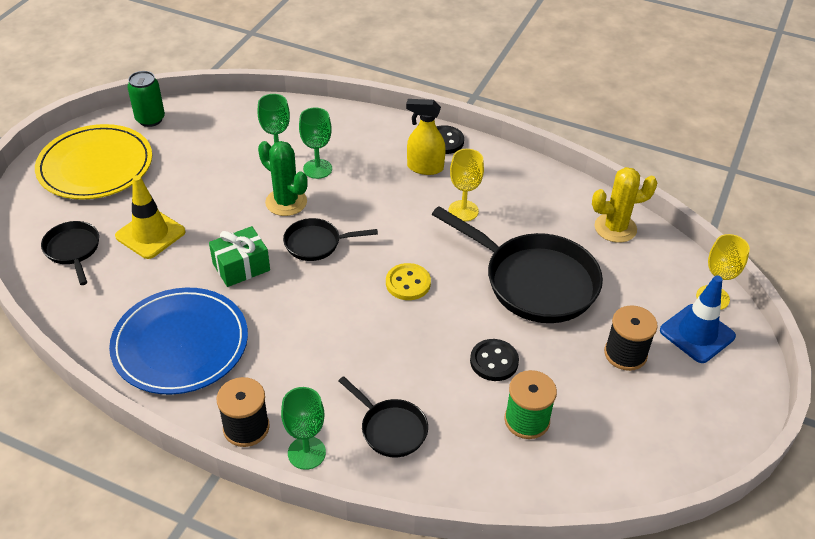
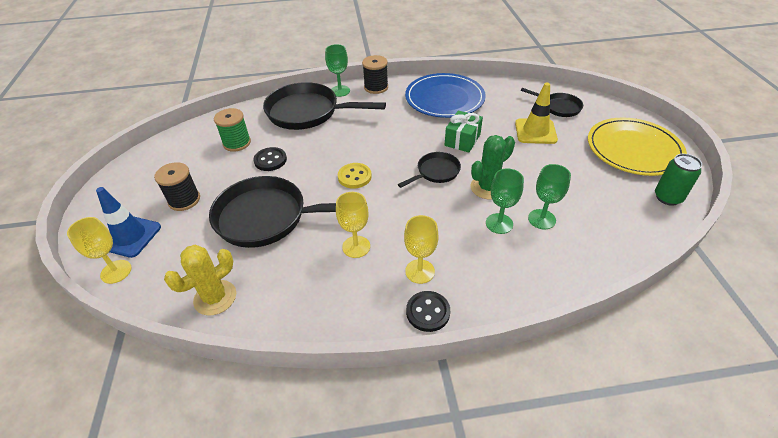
camera: 150 degrees right, 0 degrees up
green cactus [258,141,308,216] -> green cactus turned 45 degrees counterclockwise [470,135,515,199]
black pan [338,376,428,457] -> black pan [263,82,386,130], size x1.96
yellow spray bottle [406,99,446,175] -> yellow goblet [404,215,439,284]

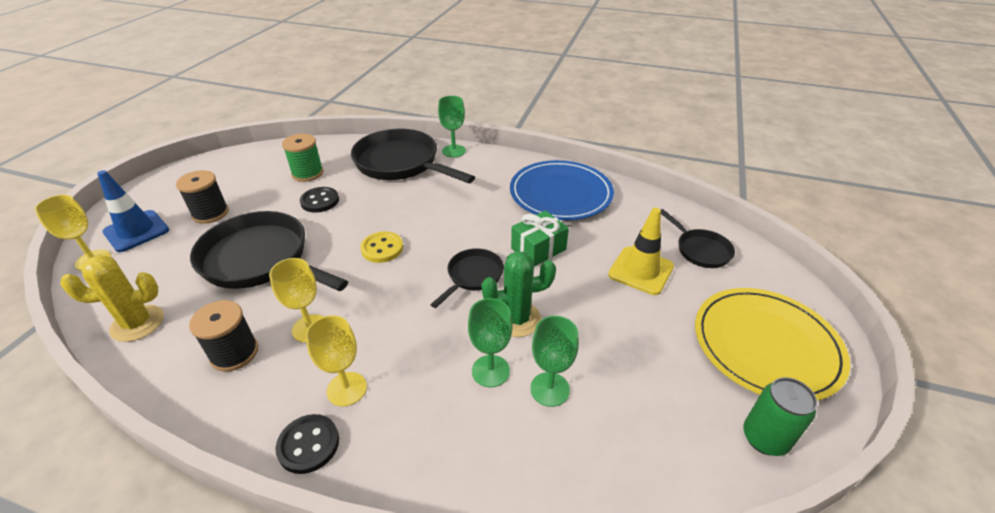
camera: 25 degrees right, 5 degrees down
black spool [362,55,388,94] -> black spool moved to [189,300,258,371]
black pan [398,152,461,188] -> black pan turned 45 degrees counterclockwise [430,248,504,308]

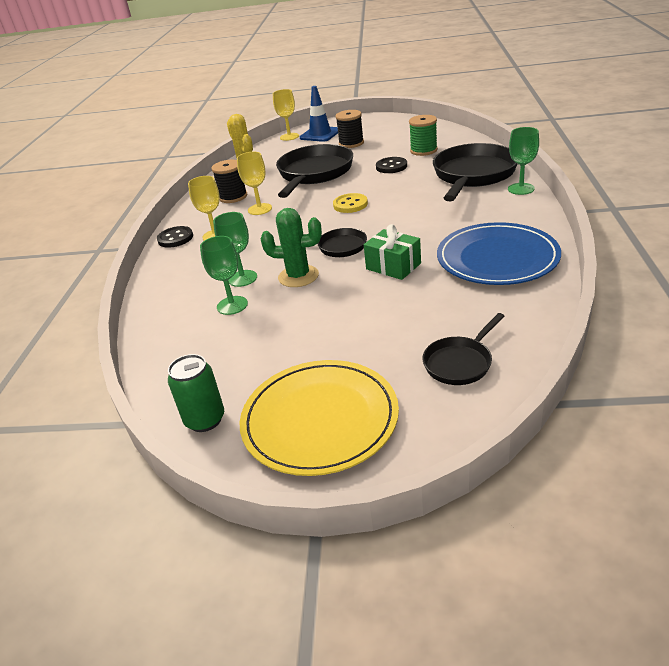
camera: 80 degrees right, 5 degrees down
green cactus [481,251,556,337] -> green cactus turned 60 degrees counterclockwise [261,208,322,287]
yellow traffic cone [608,208,674,295] -> none

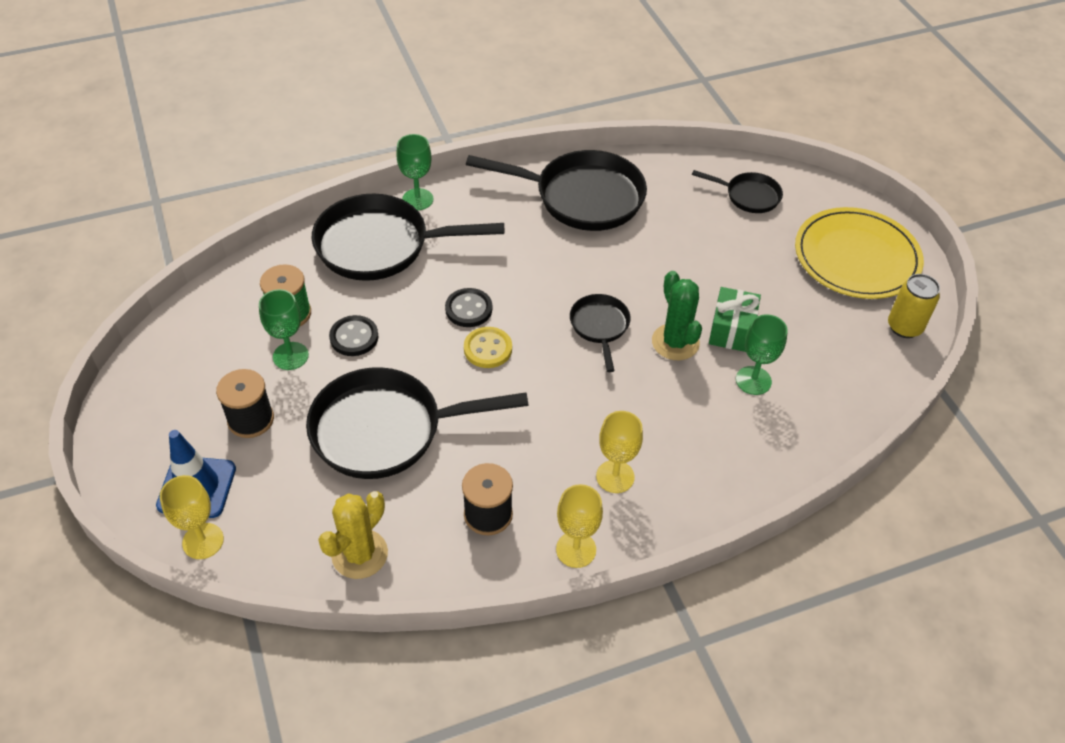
camera: 120 degrees left, 15 degrees up
black button [157,226,193,248] -> black button moved to [445,288,492,327]
green can [168,354,224,432] -> yellow can [888,274,940,338]
green goblet [213,212,257,287] -> green goblet moved to [259,289,309,370]
yellow goblet [237,152,272,215] -> yellow goblet moved to [556,484,603,568]
green gift [364,224,421,280] -> green gift moved to [709,287,761,352]
blue plate [437,222,561,285] -> black pan [466,150,647,231]

